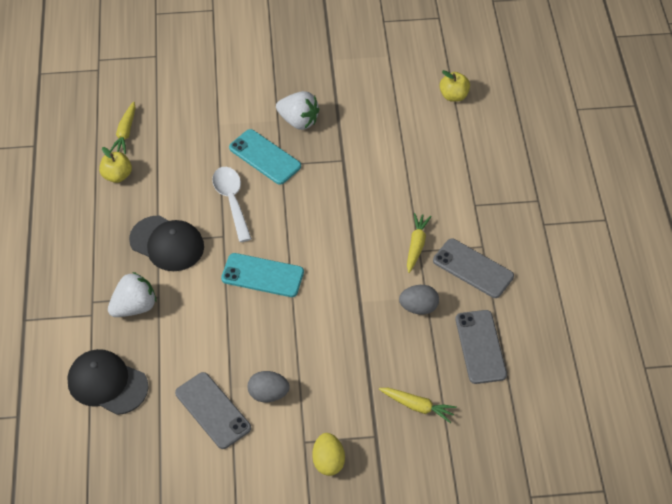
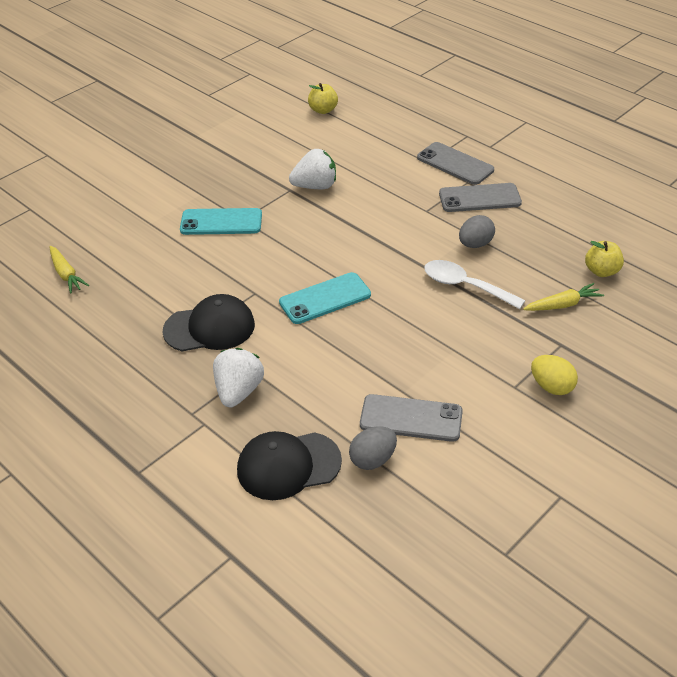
camera: 40 degrees left, 10 degrees down
yellow apple [99,147,132,183] -> yellow apple moved to [585,241,624,277]
white spoon [212,167,252,242] -> white spoon moved to [424,260,526,309]
grey egg [248,371,290,402] -> grey egg moved to [349,426,397,470]
white strawberry [276,91,319,130] -> white strawberry moved to [289,149,336,189]
yellow carrot [407,213,432,273] -> none
grey phone [455,310,507,384] -> grey phone moved to [417,142,494,185]

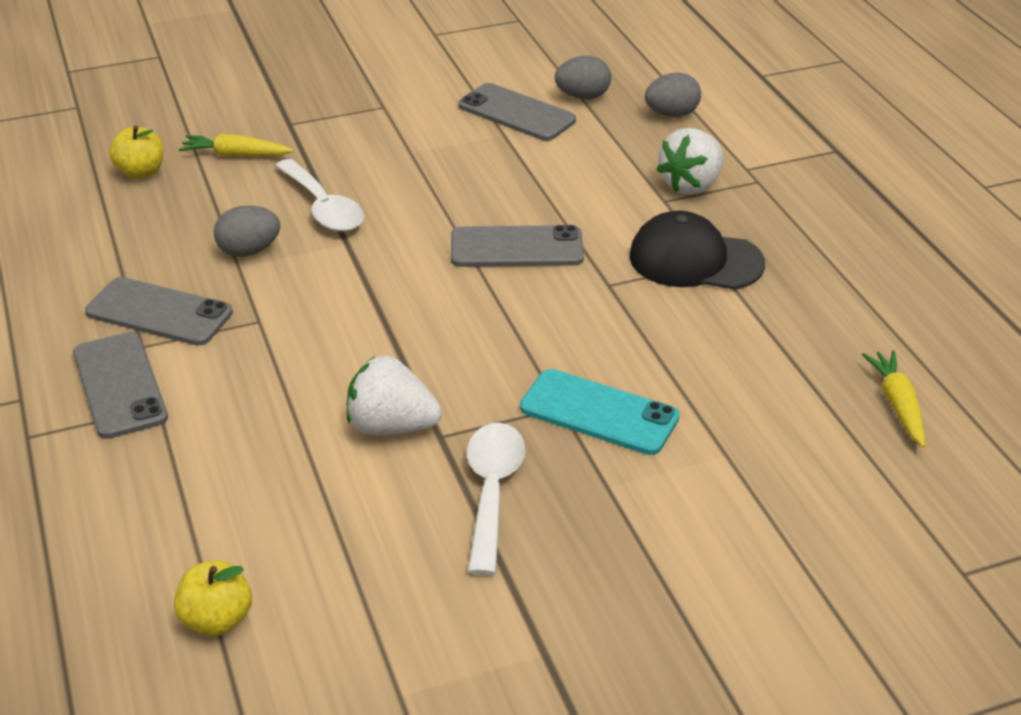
camera: 155 degrees left, 5 degrees down
black cap [237,431,342,500] -> grey egg [645,73,701,117]
turquoise phone [279,272,371,324] -> grey phone [451,225,584,267]
yellow egg [531,355,578,395] -> none
none -> white spoon [467,423,525,575]

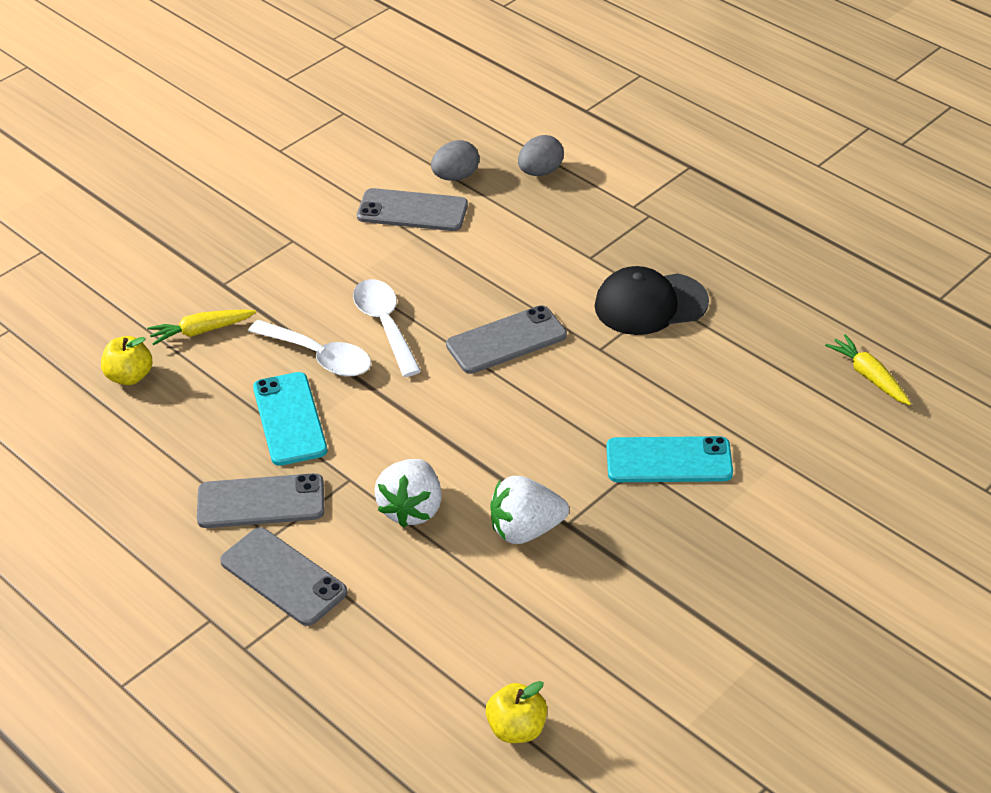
camera: 25 degrees left, 5 degrees up
grey egg [214,205,280,257] -> turquoise phone [253,372,327,466]
white spoon [467,423,525,575] -> white spoon moved to [353,279,421,377]
white strawberry [657,128,723,195] -> white strawberry moved to [374,459,442,527]

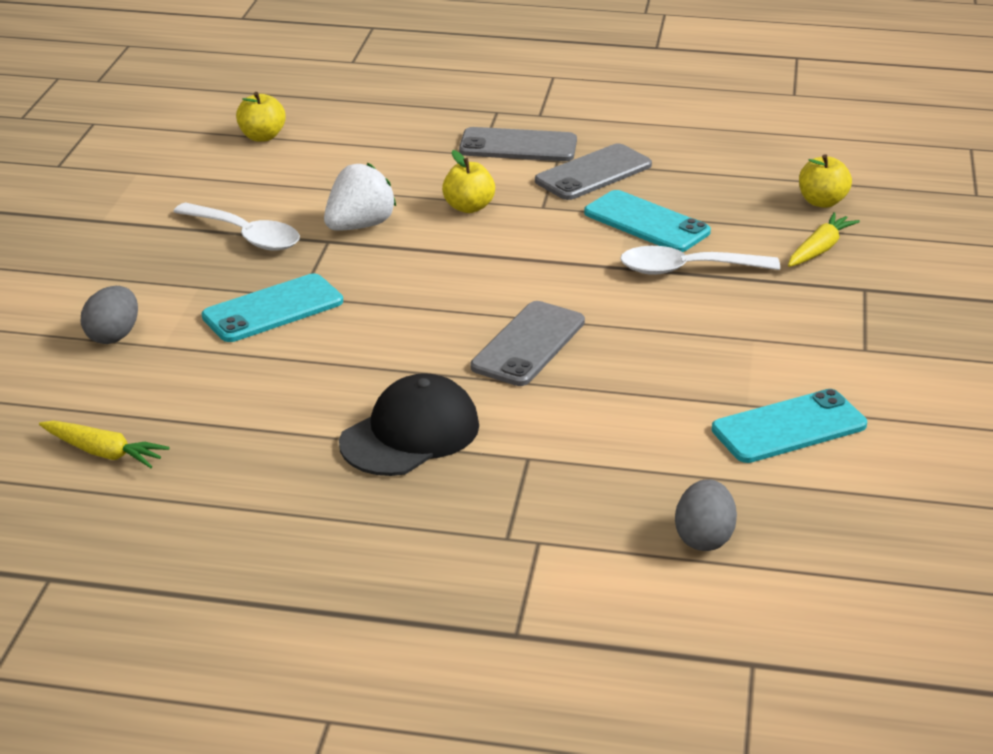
camera: 145 degrees right, 10 degrees down
white spoon [353,279,421,377] -> white spoon moved to [173,203,300,251]
grey phone [357,188,468,231] -> turquoise phone [711,389,867,463]
white strawberry [374,459,442,527] -> yellow apple [442,150,495,213]
grey egg [431,140,479,181] -> grey egg moved to [81,286,138,344]

